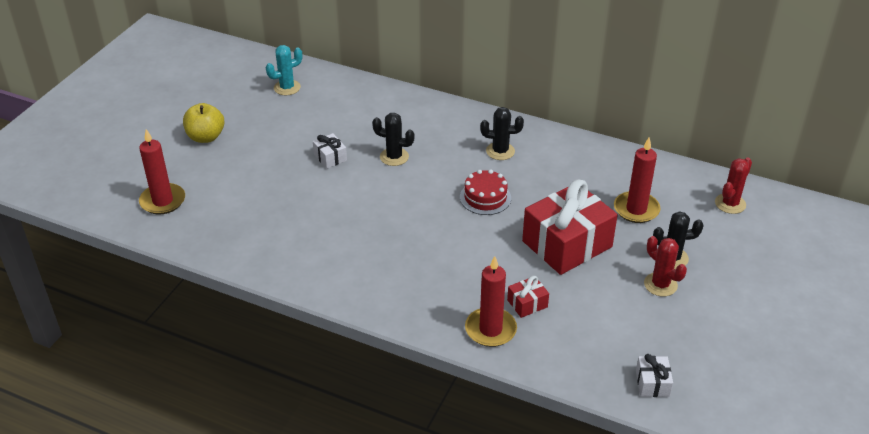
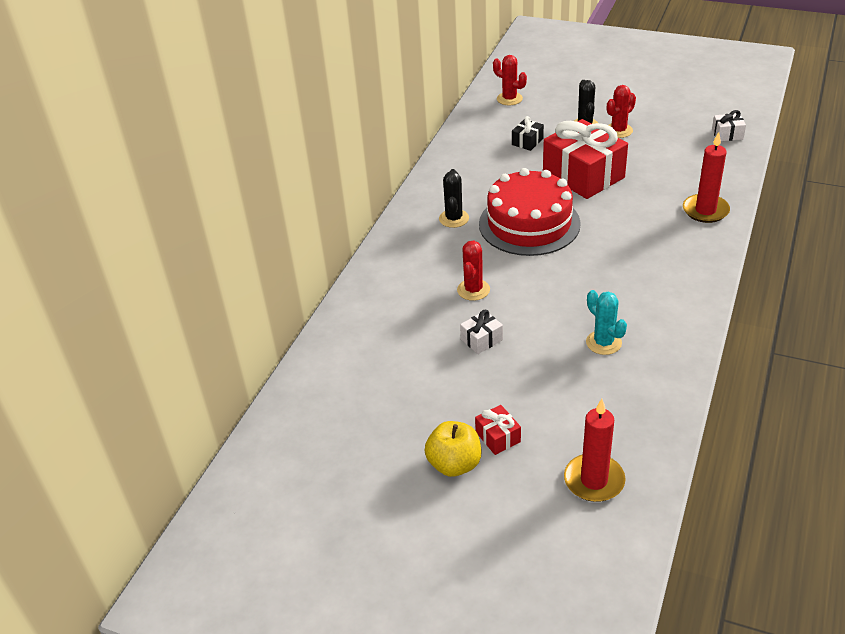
camera: 90 degrees left, 0 degrees up
turquoise cactus [266,45,302,95] -> turquoise cactus moved to [586,290,627,355]
black cactus [372,113,415,166] -> red cactus [457,240,490,301]
red cake [460,169,511,215] -> red cake [479,168,581,256], size x1.94
red gift [507,276,549,318] -> red gift moved to [475,405,521,455]
red candle [614,138,660,223] -> black gift [512,116,544,151]

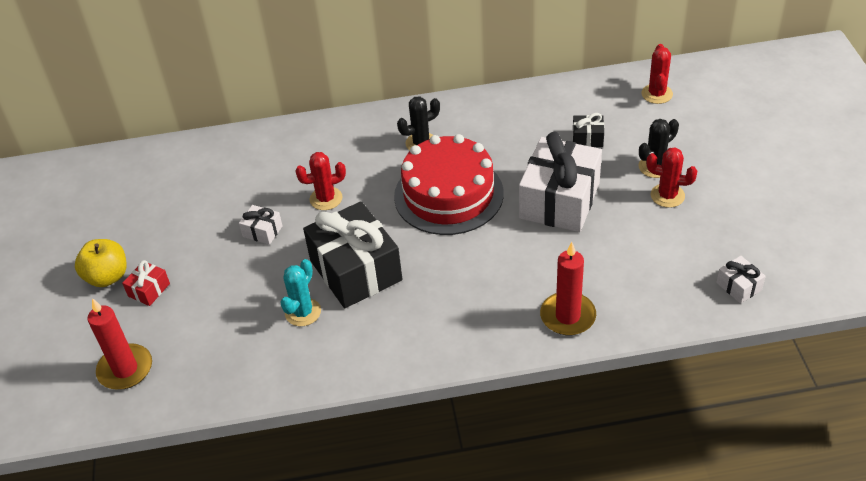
camera: 60 degrees right, 5 degrees up
red gift [543,119,628,199] -> white gift [519,132,602,232]
none -> black gift [303,201,402,308]

